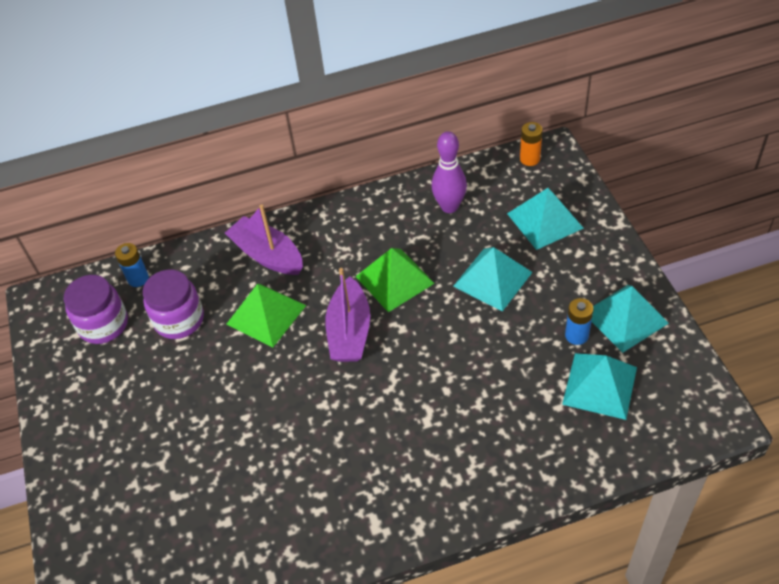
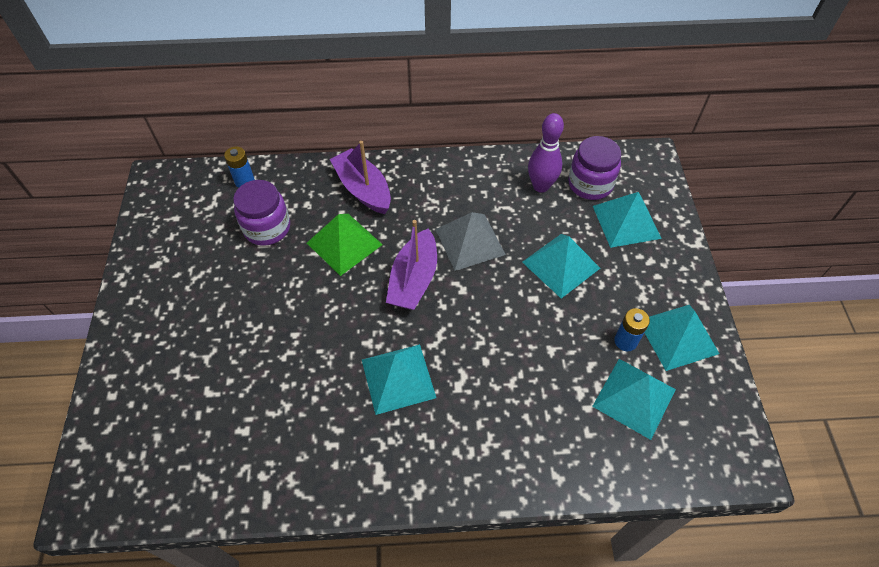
camera: 10 degrees right, 5 degrees up
purple jar [64,275,128,344] -> purple jar moved to [568,136,621,200]
green pyramid [355,248,435,312] -> grey pyramid [435,212,506,271]
orange battery [520,122,543,166] -> none
none -> turquoise pyramid [362,344,436,415]

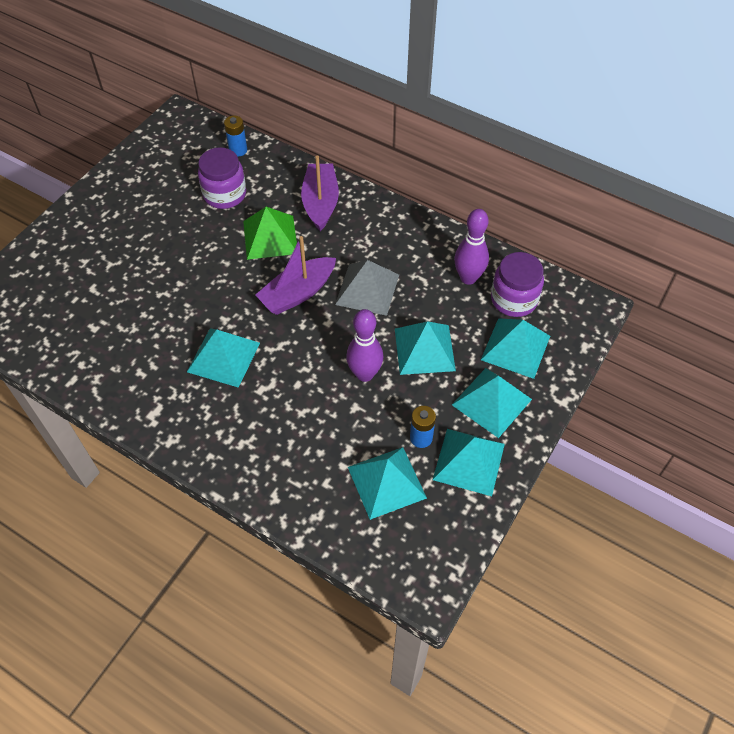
camera: 35 degrees right, 0 degrees up
none -> purple bowling pin [346,309,383,382]
none -> turquoise pyramid [452,368,532,438]

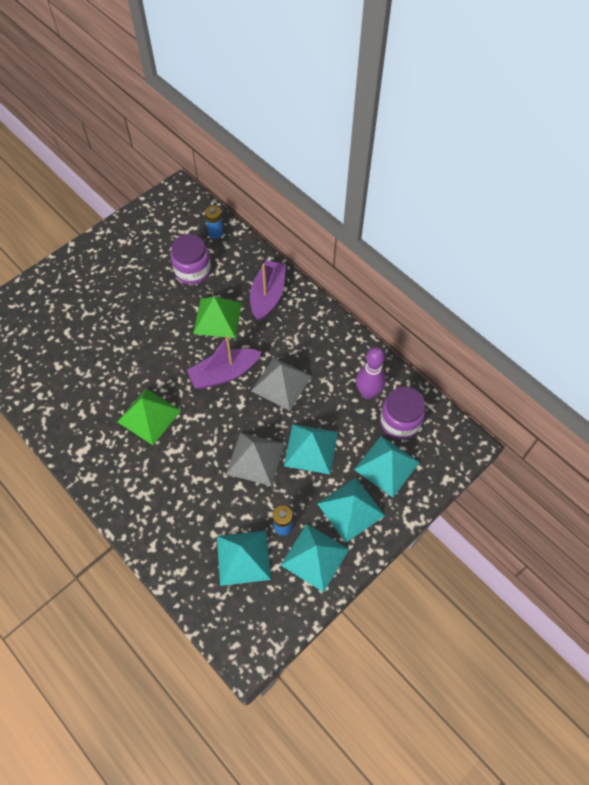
camera: 15 degrees right, 5 degrees up
turquoise pyramid [187,328,260,388] -> green pyramid [117,388,181,445]
purple bowling pin [346,309,383,382] -> grey pyramid [226,432,284,486]

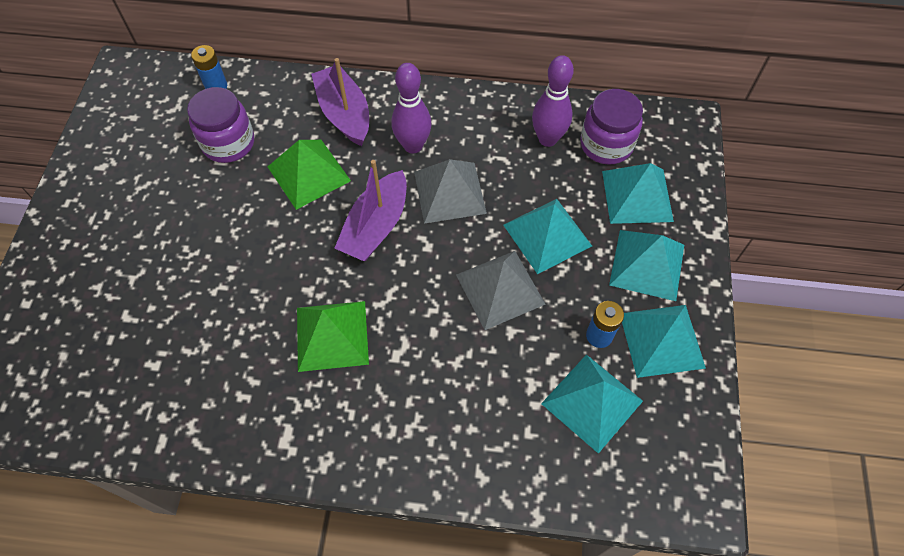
camera: 40 degrees left, 0 degrees up
none -> purple bowling pin [391,63,432,154]

